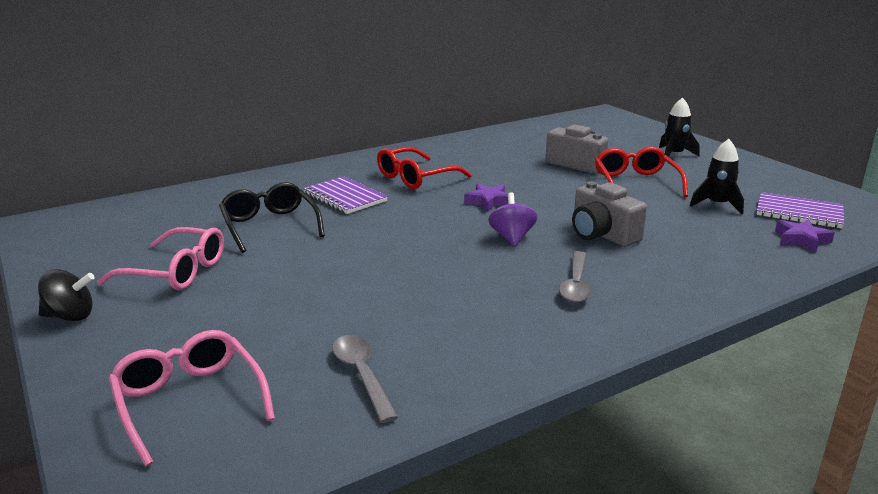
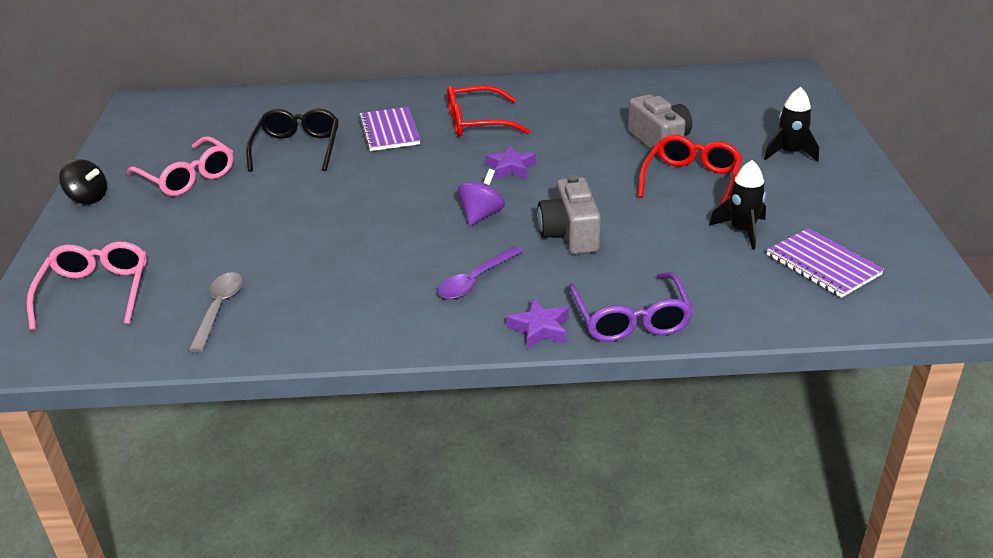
camera: 30 degrees right, 10 degrees up
grey spoon [559,251,592,303] -> purple spoon [437,246,523,299]
purple star [775,219,835,252] -> purple star moved to [506,298,569,349]
none -> purple glasses [569,272,693,342]

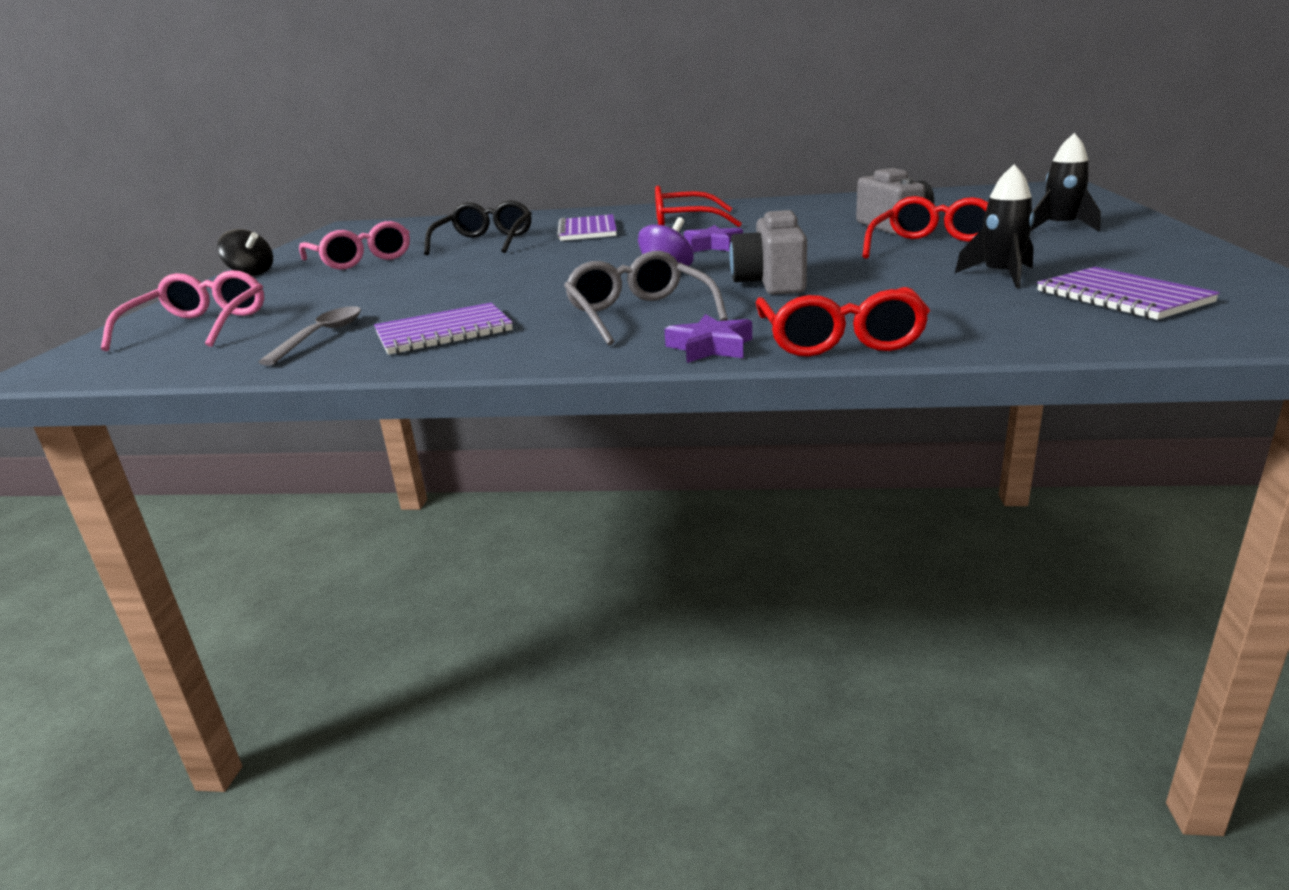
camera: 10 degrees right, 10 degrees down
purple spoon [437,246,523,299] -> grey glasses [564,251,728,346]
purple glasses [569,272,693,342] -> red glasses [756,287,930,357]
none -> purple notebook [374,302,513,355]

